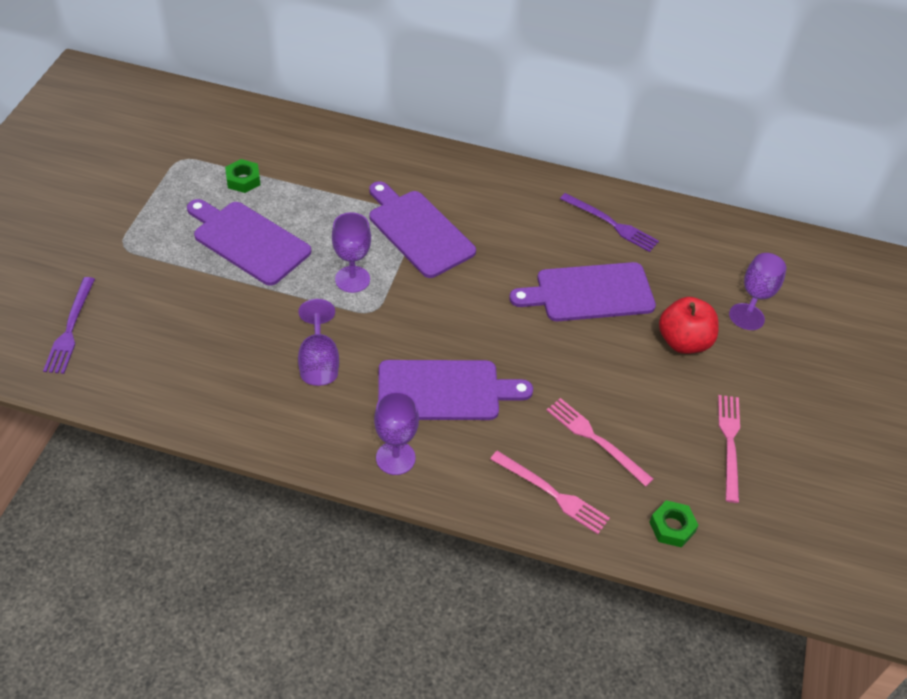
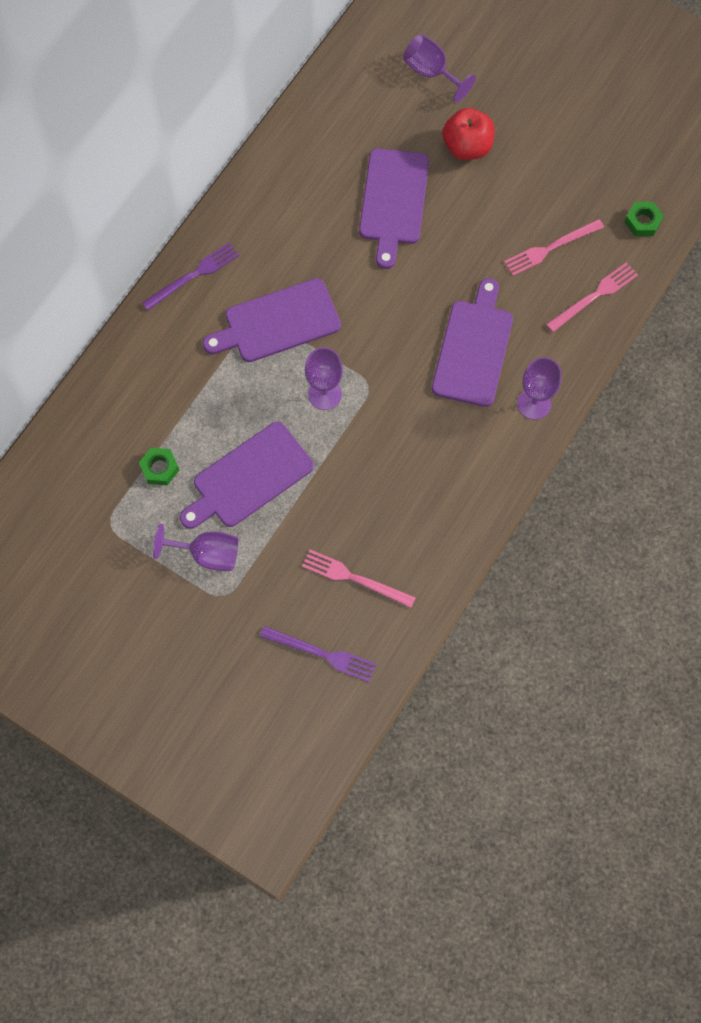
camera: 70 degrees left, 20 degrees up
purple goblet [298,299,339,386] -> purple goblet moved to [153,524,238,571]
purple fork [560,193,659,252] -> purple fork moved to [142,243,239,310]
pink fork [718,395,740,503] -> pink fork moved to [302,550,416,608]

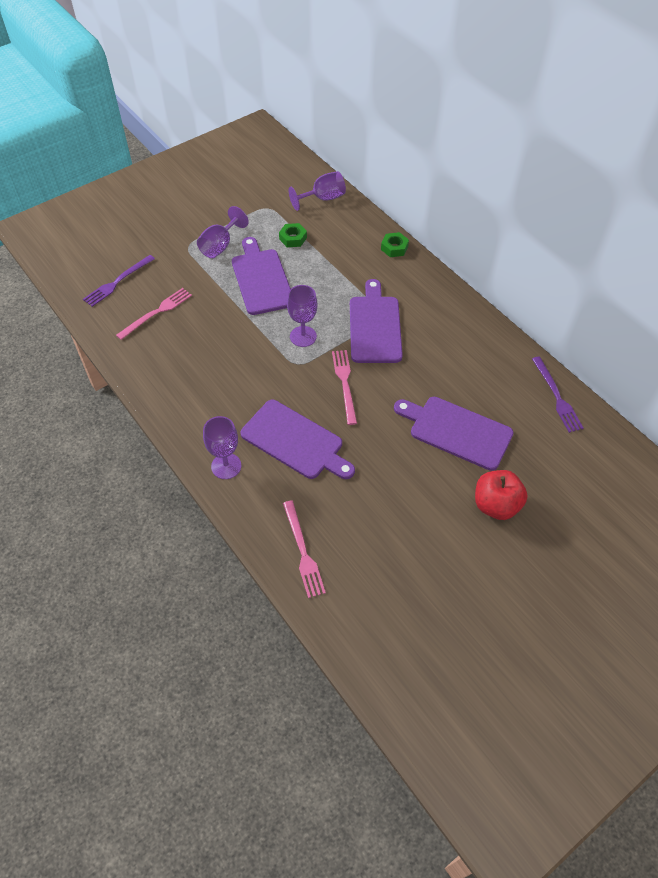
camera: 110 degrees right, 15 degrees down
purple fork [142,243,239,310] -> purple fork moved to [532,356,584,433]
purple goblet [403,34,476,102] -> purple goblet moved to [289,171,346,211]
pink fork [504,219,604,276] -> pink fork moved to [332,350,357,425]
green nut [625,202,664,236] -> green nut moved to [381,232,409,257]

